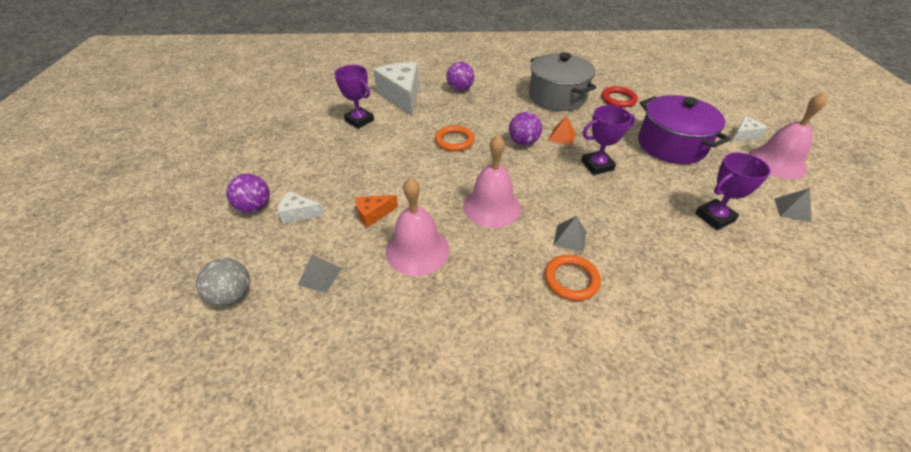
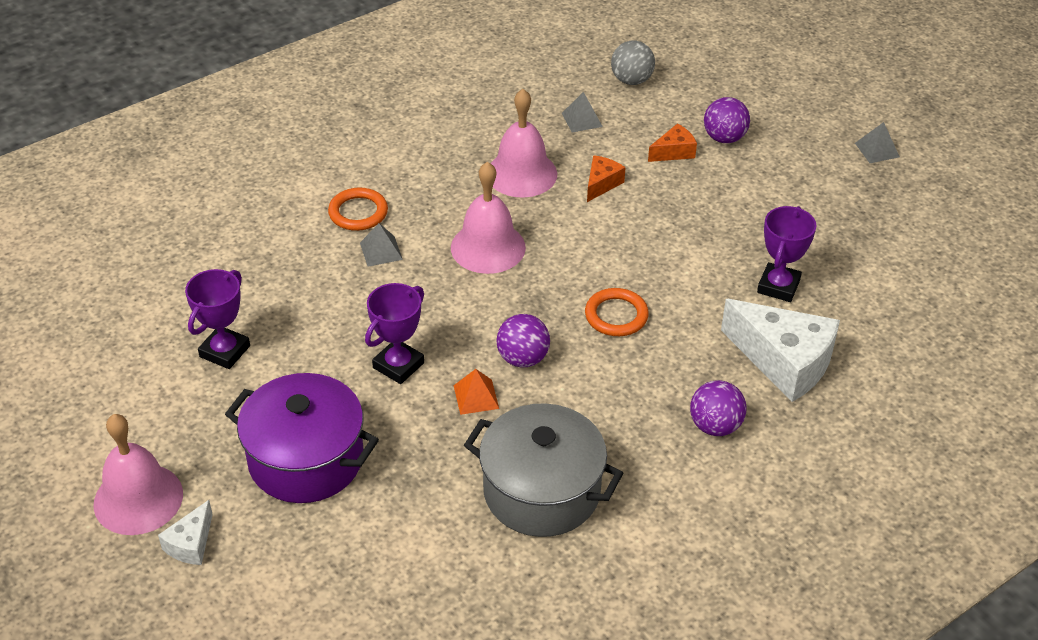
camera: 145 degrees right, 0 degrees up
white cheese [278,191,324,224] -> orange cheese [648,123,697,162]
purple trophy [334,65,374,129] -> purple trophy turned 75 degrees counterclockwise [757,206,816,302]
red ring [601,86,638,108] -> none
grey pyramid [775,188,812,223] -> grey pyramid moved to [855,122,900,163]

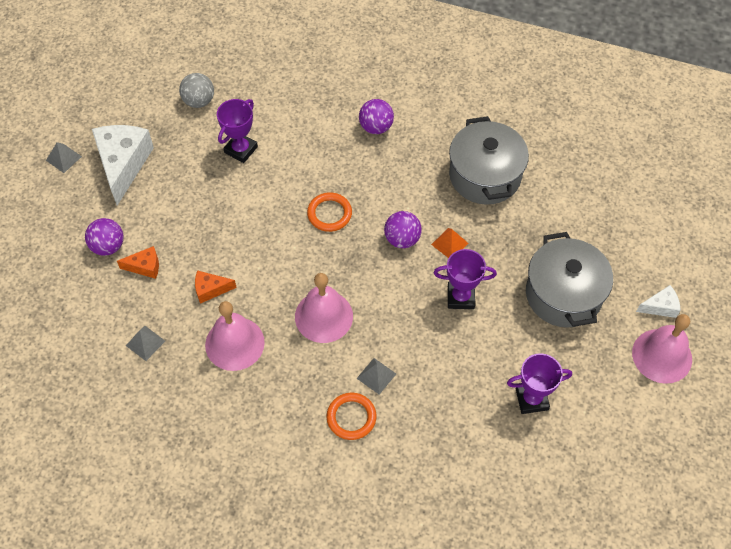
camera: 125 degrees left, 15 degrees up
purple pot [225,373,379,503] -> grey pot [526,232,613,328]
grey ball [611,41,655,85] -> grey ball moved to [179,73,214,108]
orange cheese [648,123,697,162] -> orange cheese turned 150 degrees clockwise [117,246,159,279]
white cheese [721,299,840,402] -> white cheese moved to [92,125,154,206]
purple trophy [757,206,816,302] -> purple trophy turned 45 degrees counterclockwise [217,99,258,163]

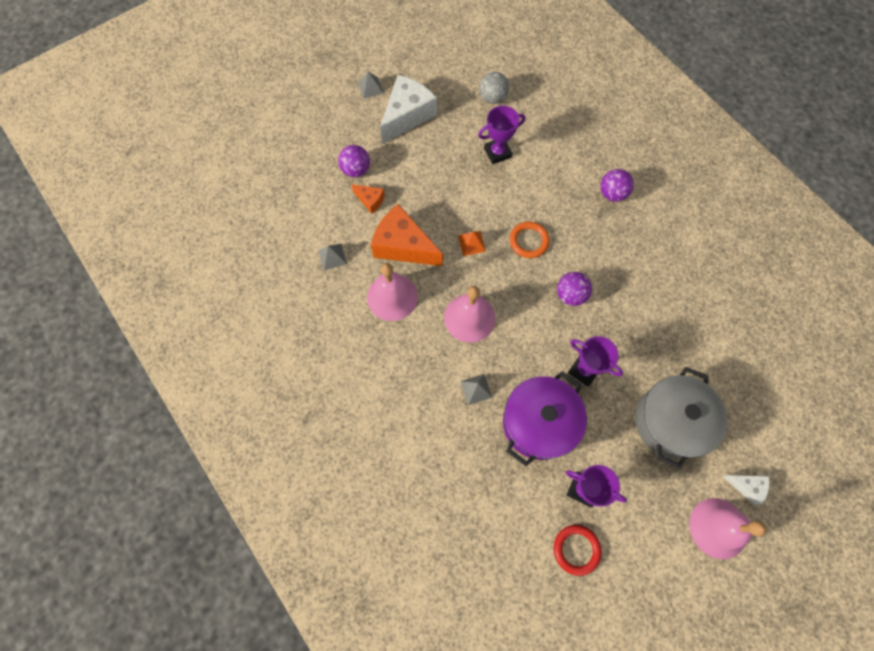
camera: 35 degrees right, 10 degrees up
orange cheese [195,270,237,304] -> orange cheese [371,204,443,266], size x2.06
orange ring [327,393,376,440] -> none
orange pyramid [431,228,468,258] -> orange pyramid moved to [458,231,486,256]
grey pot [449,116,529,205] -> none
none -> purple pot [503,371,587,466]
none -> red ring [554,525,602,576]

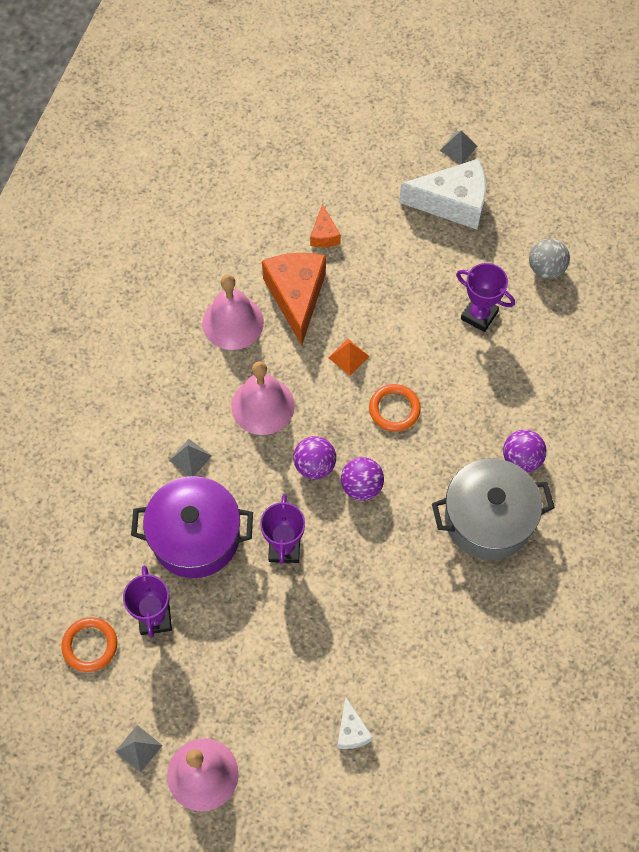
camera: 55 degrees right, 5 degrees down
grey pyramid [318,244,347,270] -> grey pyramid moved to [115,725,163,773]
purple ball [338,145,370,177] -> purple ball moved to [293,436,336,479]
red ring [554,525,602,576] -> orange ring [61,617,117,672]
grey pot [635,367,728,469] -> grey pot moved to [432,459,555,560]
white cheese [722,475,770,505] -> white cheese moved to [337,697,373,749]

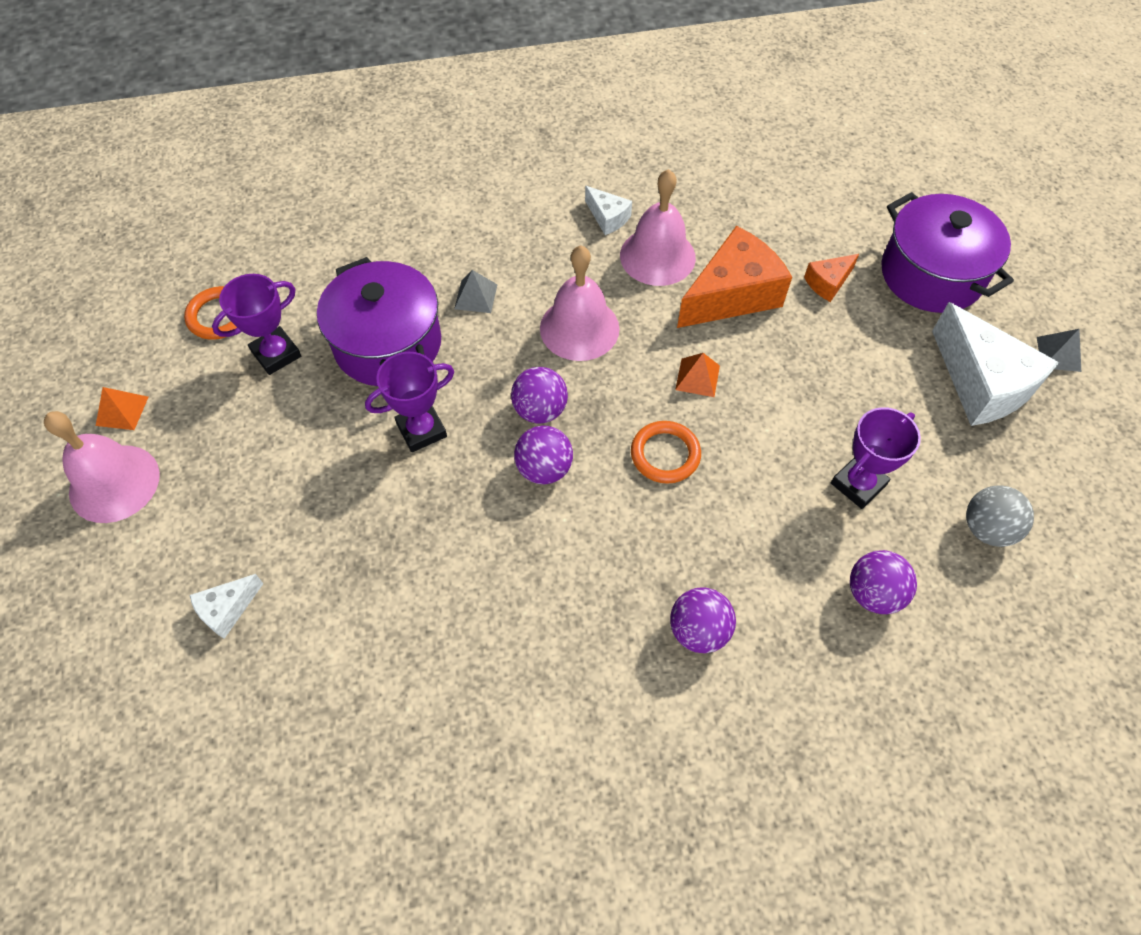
camera: 60 degrees right, 5 degrees down
grey pyramid [115,725,163,773] -> orange pyramid [96,387,148,430]
grey pot [432,459,555,560] -> none
purple trophy [456,263,515,332] -> purple trophy turned 45 degrees clockwise [831,407,921,509]
none -> white cheese [585,186,632,235]
none -> purple ball [850,550,917,614]
none -> purple pot [881,192,1014,313]

